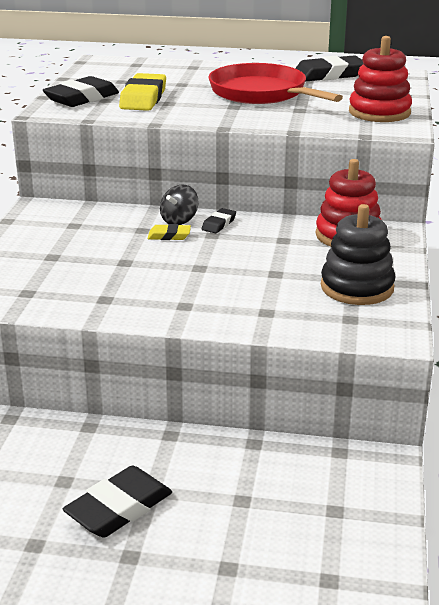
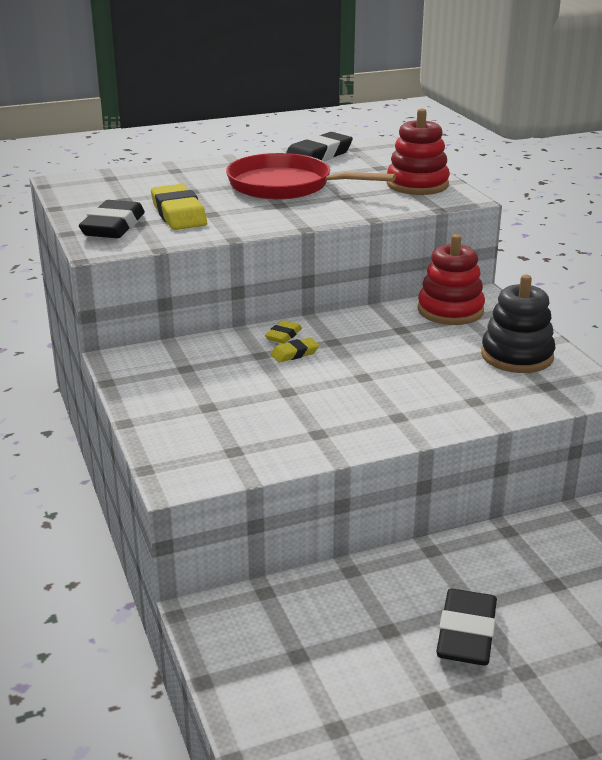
camera: 30 degrees left, 0 degrees up
black spinning top [160,184,199,225] -> yellow eraser [265,320,302,344]
black eraser [202,208,236,234] -> none

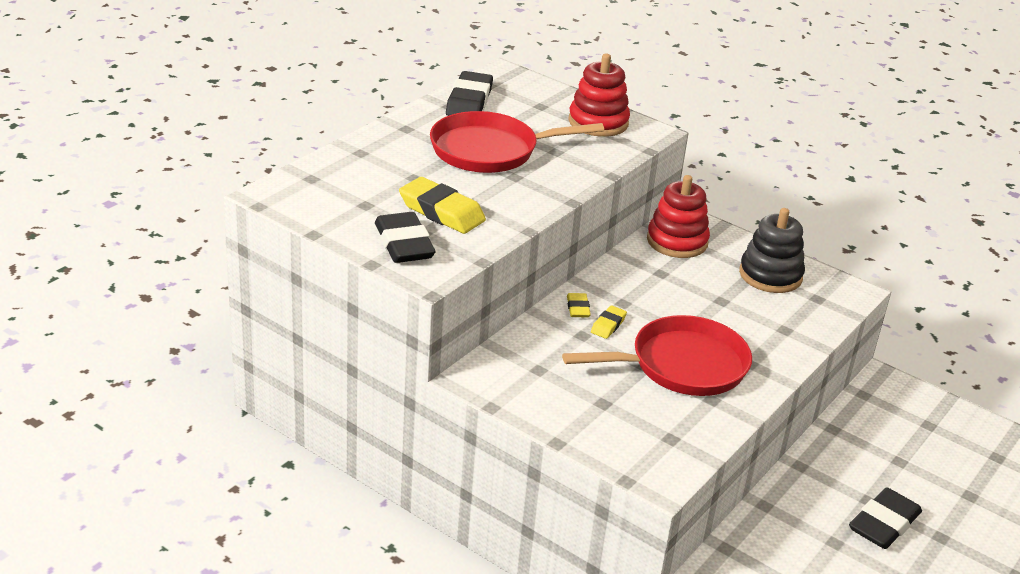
camera: 35 degrees left, 5 degrees up
black eraser [436,589,497,666] -> black eraser turned 60 degrees clockwise [849,487,922,549]
none -> red pan [562,315,752,396]

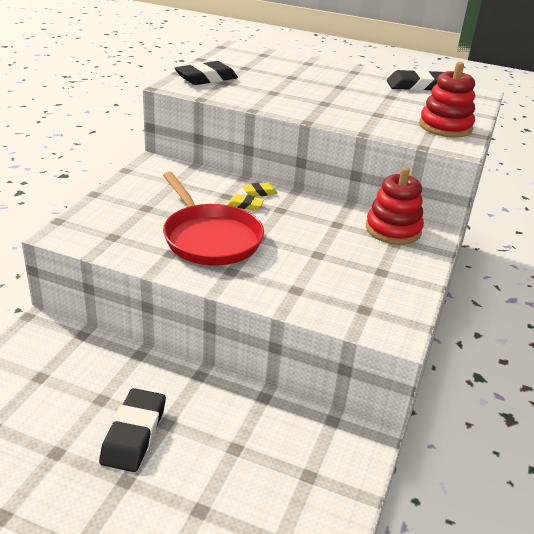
camera: 75 degrees right, 0 degrees up
yellow eraser [399,177,486,234] -> none
red pan [430,111,604,173] -> none
black stacking toy [739,208,805,293] -> none
black eraser [849,487,922,549] -> black eraser turned 75 degrees clockwise [99,388,166,472]

